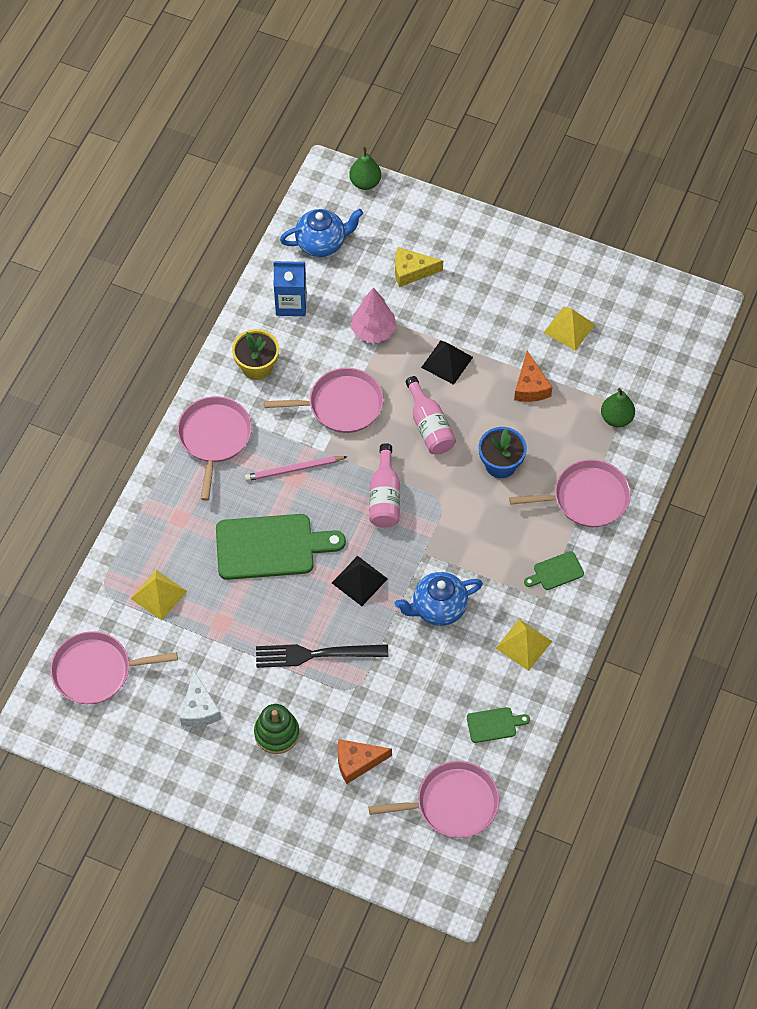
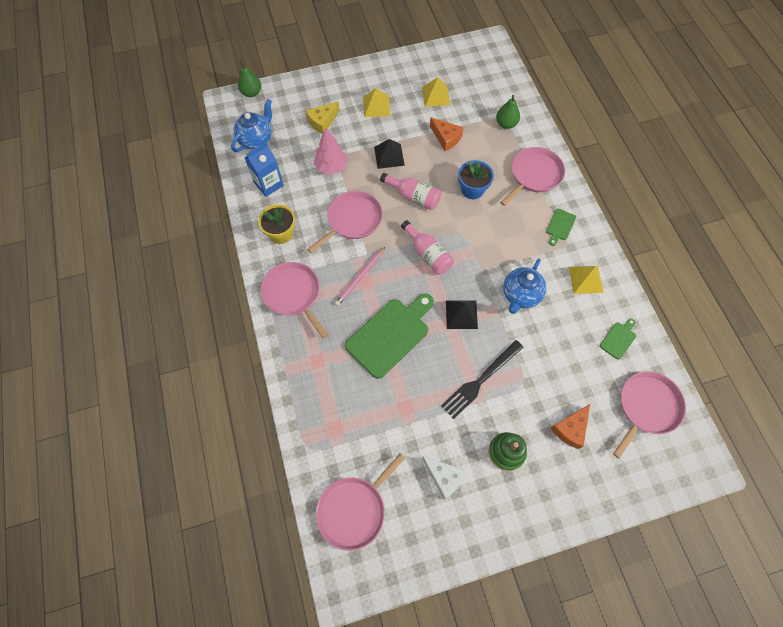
camera: 40 degrees left, 5 degrees up
yellow pyramid [131,570,187,620] -> yellow pyramid moved to [363,88,390,117]

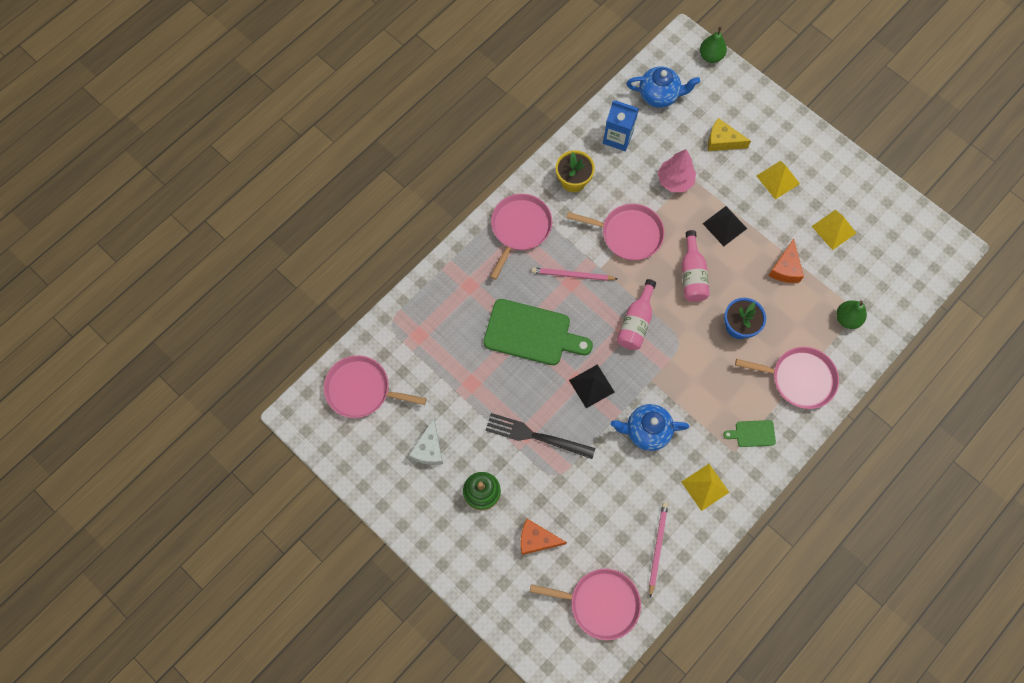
camera: 60 degrees right, 5 degrees up
green cutting board [600,318,636,360] -> pink pencil [649,503,668,597]

